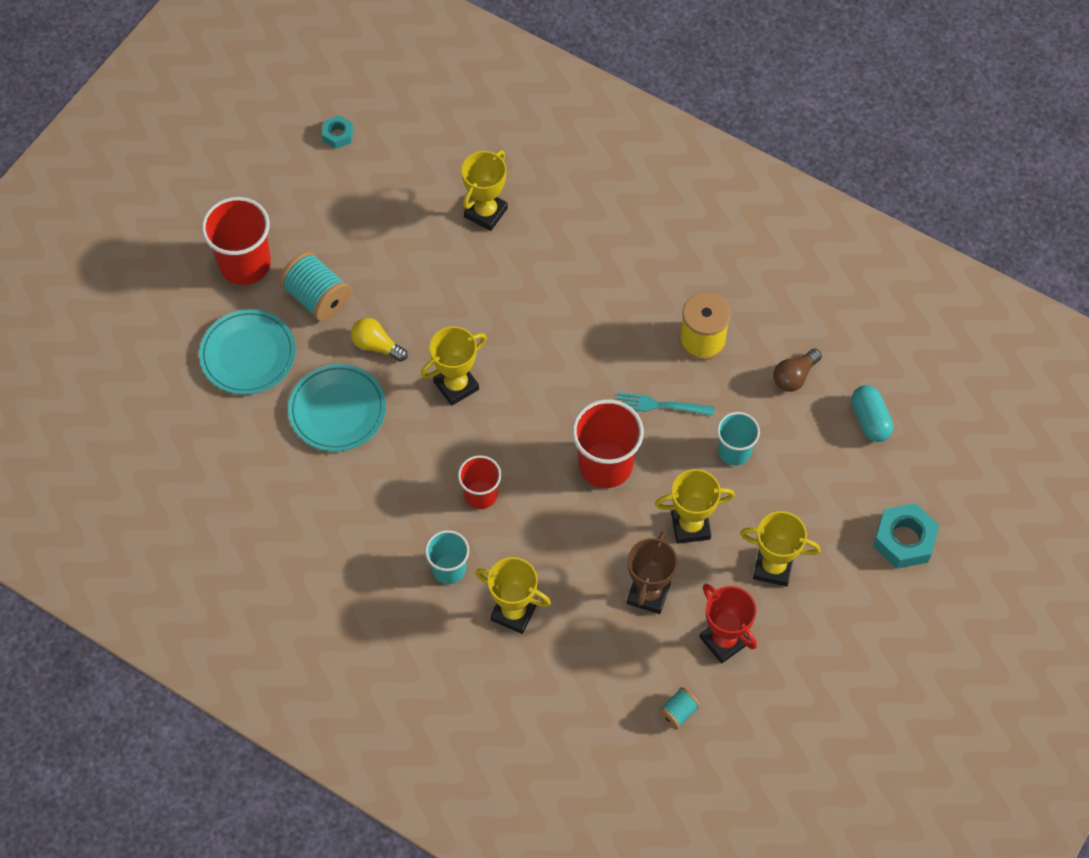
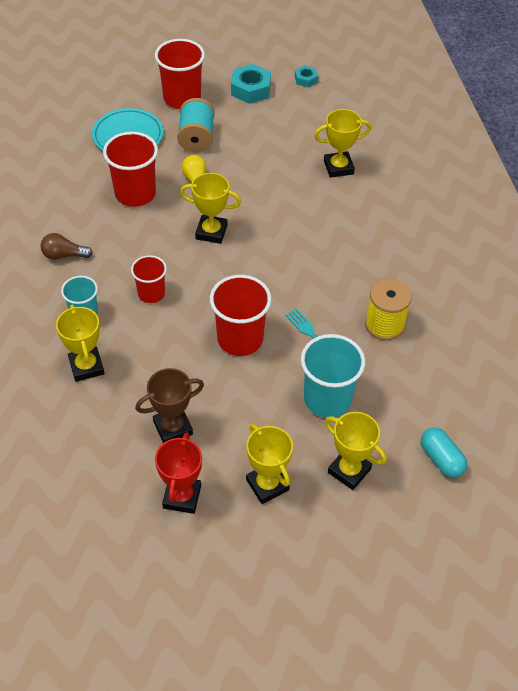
camera: 45 degrees right, 10 degrees down
turquoise plate [288,364,386,451] -> red cup [103,132,158,207]
yellow trophy [655,469,735,544] -> yellow trophy moved to [325,412,387,490]
turquoise spool [658,687,700,729] -> none
turquoise cup [717,412,760,466] -> turquoise cup [301,334,365,418], size x1.64
brown light bulb [773,348,822,392] -> brown light bulb moved to [41,233,93,260]
turquoise capsule [851,385,893,442] -> turquoise capsule turned 60 degrees counterclockwise [421,427,467,478]
turquoise nut [873,503,939,569] -> turquoise nut moved to [231,64,271,104]

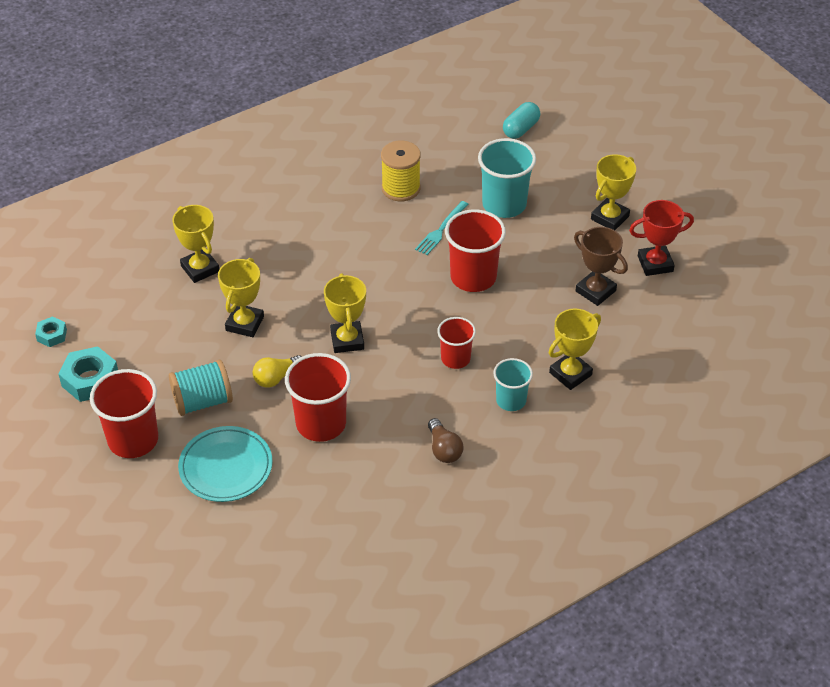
camera: 110 degrees left, 5 degrees down
yellow trophy [325,412,387,490] -> yellow trophy moved to [218,258,264,337]

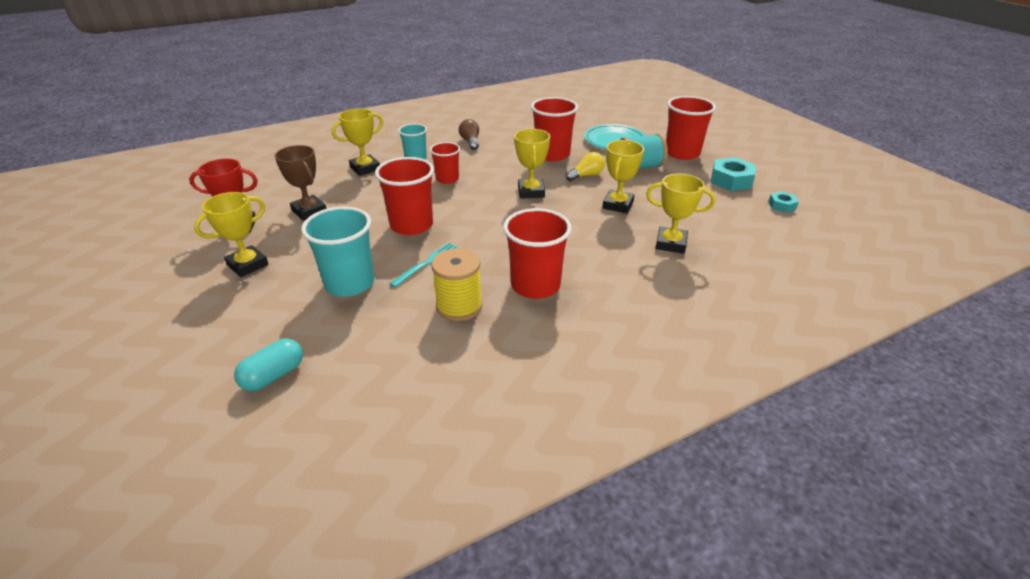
camera: 175 degrees left, 10 degrees down
yellow trophy [172,205,219,283] -> yellow trophy turned 45 degrees counterclockwise [646,173,716,254]
none -> red cup [503,208,572,299]

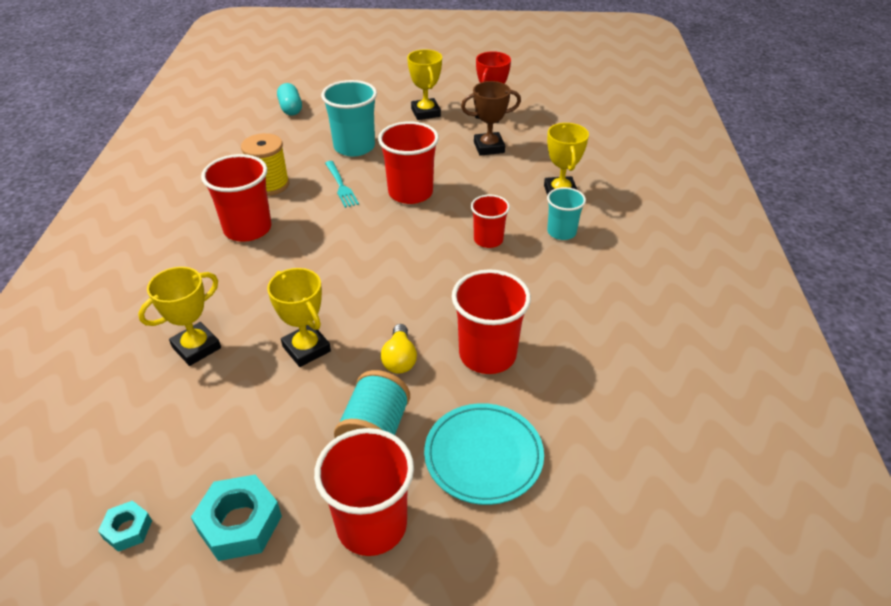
camera: 120 degrees right, 5 degrees up
brown light bulb [459,119,479,150] -> none
yellow trophy [514,129,550,199] -> none

